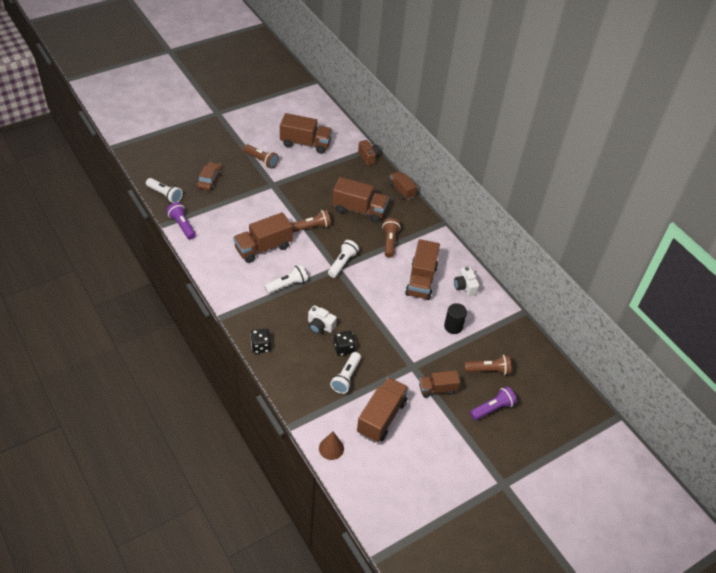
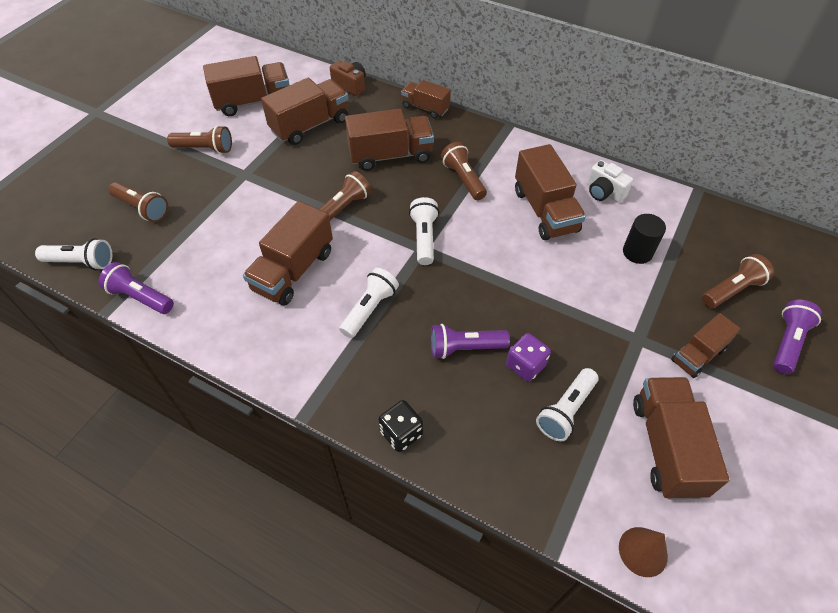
camera: 25 degrees left, 5 degrees up
brown car [197,162,222,191] -> brown flashlight [108,182,168,222]
white camera [308,305,337,334] -> purple flashlight [431,324,510,359]
white flashlight [330,352,361,394] -> white flashlight turned 45 degrees clockwise [536,368,598,442]
black dice [333,331,355,356] -> purple dice [506,333,551,382]
none -> brown truck [261,78,348,145]

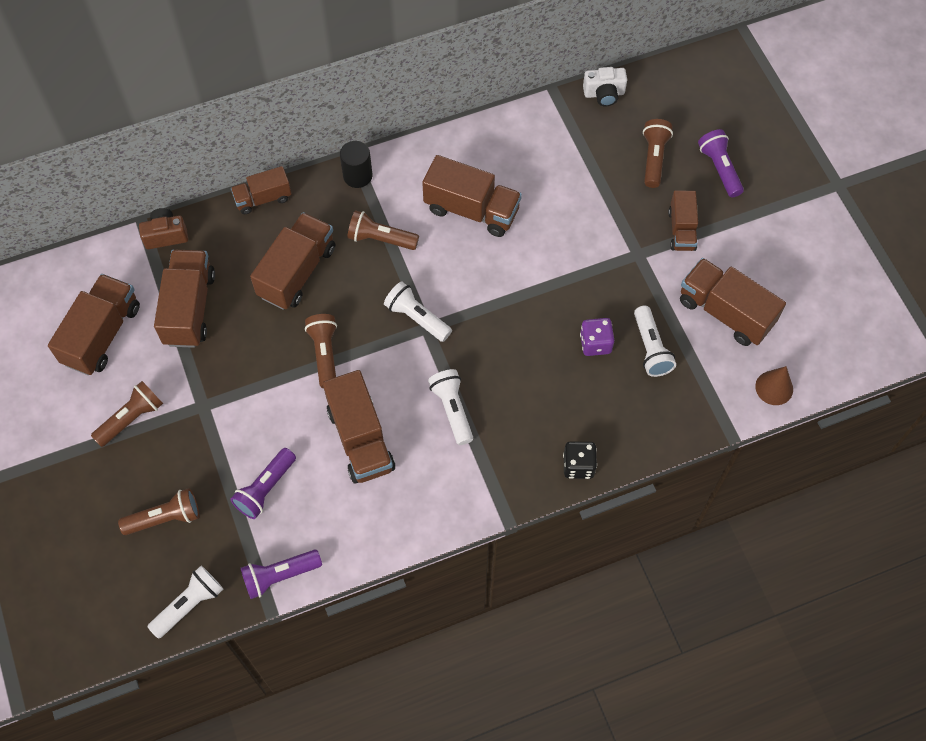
camera: 50 degrees left, 10 degrees up
purple flashlight [431,324,510,359] -> purple flashlight moved to [230,448,296,519]
white camera [587,160,633,203] -> white camera moved to [583,67,627,106]
black cylinder [623,214,666,264] -> black cylinder moved to [340,141,372,188]

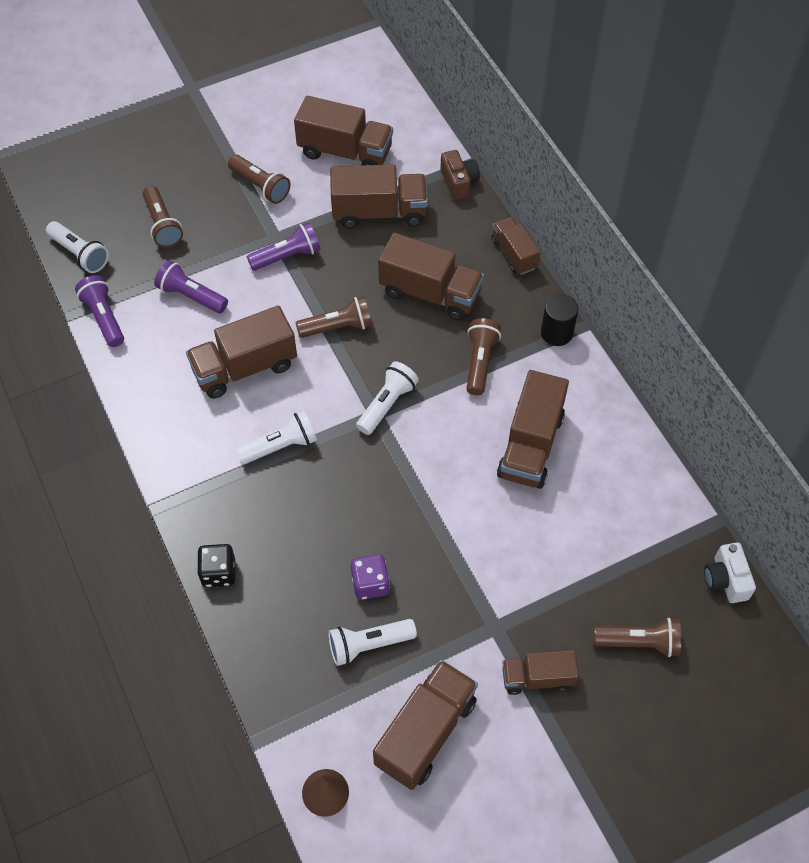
camera: 85 degrees right, 5 degrees down
purple flashlight [698,129,744,198] -> purple flashlight moved to [247,222,321,271]

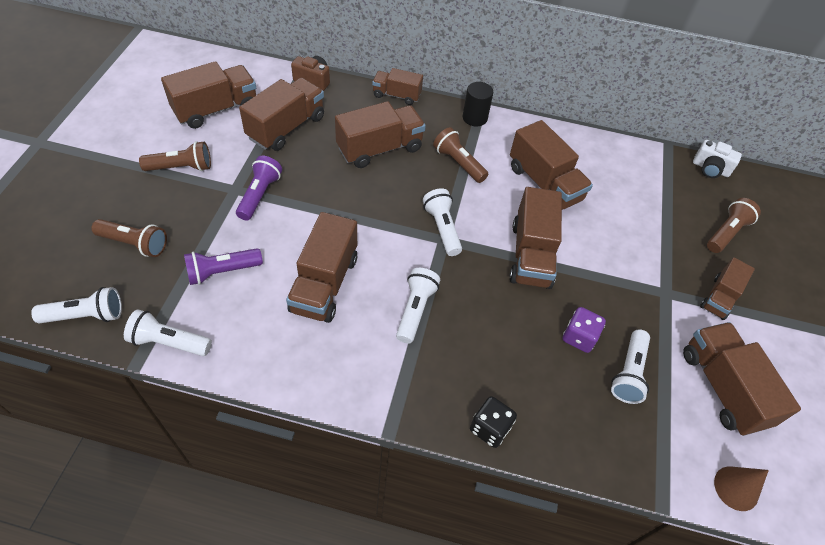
camera: 55 degrees left, 5 degrees down
purple flashlight [75,275,124,347] -> white flashlight [124,310,212,356]
brown flashlight [295,296,372,338] -> none
none -> brown truck [509,187,562,289]

